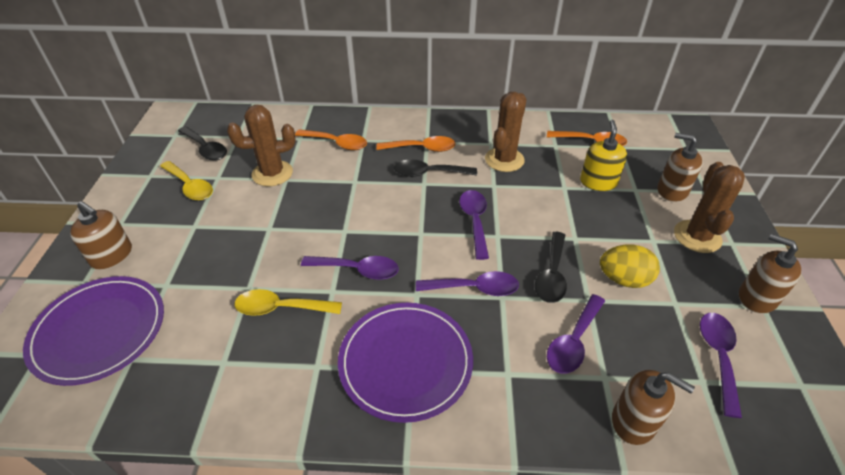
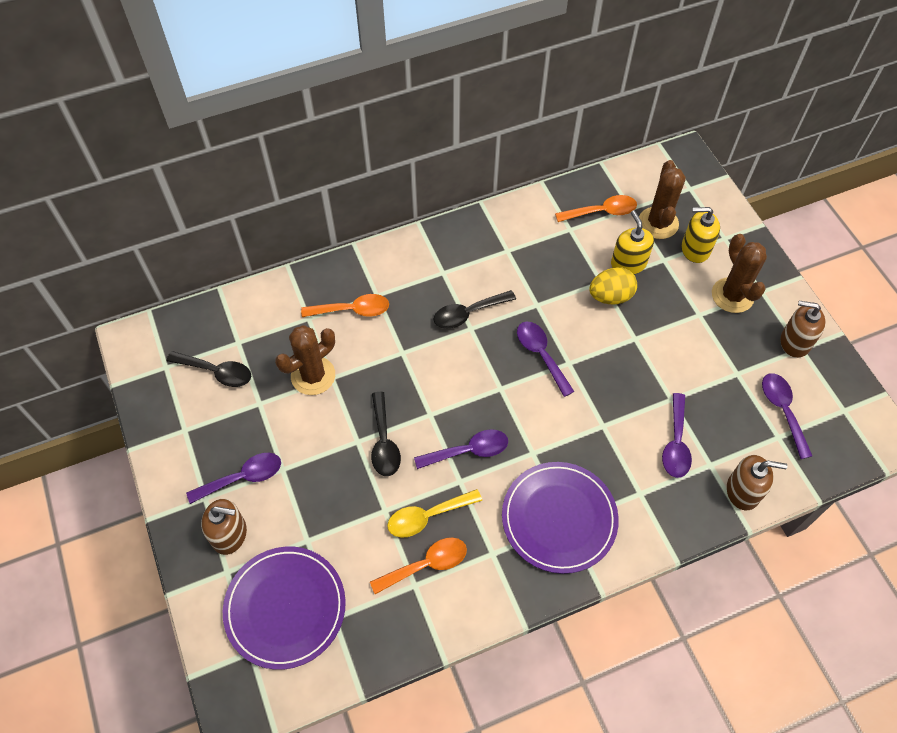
camera: 25 degrees left, 15 degrees up
yellow spoon [160,161,213,201] -> none
orange spoon [376,136,456,152] -> orange spoon moved to [370,538,467,594]
purple spoon [416,271,519,296] -> purple spoon moved to [186,453,281,504]
brown cactus [485,92,526,172] -> brown cactus moved to [639,160,686,239]
black spoon [535,232,567,303] -> black spoon moved to [371,392,401,476]
yellow egg [600,244,660,288] -> yellow egg moved to [589,267,637,304]
brown soap dispenser [657,133,703,202] -> yellow soap dispenser [682,207,720,263]

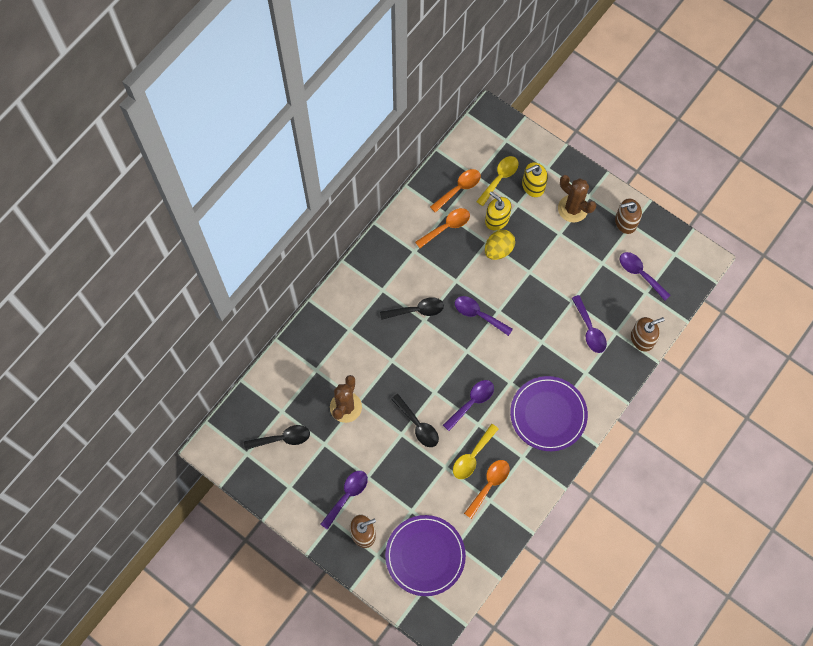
camera: 30 degrees left, 10 degrees up
orange spoon [301,294,389,317] -> orange spoon moved to [415,208,470,248]
black spoon [434,290,516,329] -> black spoon turned 135 degrees counterclockwise [380,297,444,320]
brown cactus [639,160,686,239] -> yellow spoon [476,156,518,206]

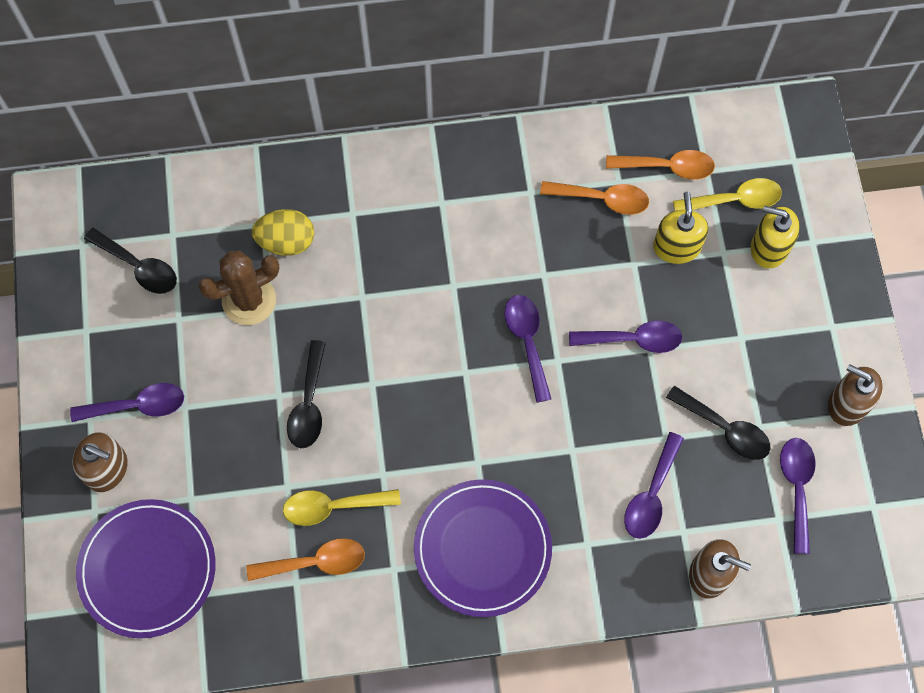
camera: 45 degrees right, 0 degrees up
black spoon [380,297,444,320] -> black spoon moved to [666,386,771,460]
purple spoon [443,380,494,431] -> purple spoon moved to [569,320,682,353]
yellow egg [485,230,515,260] -> yellow egg moved to [252,209,314,256]
brown cactus [558,175,596,222] -> none

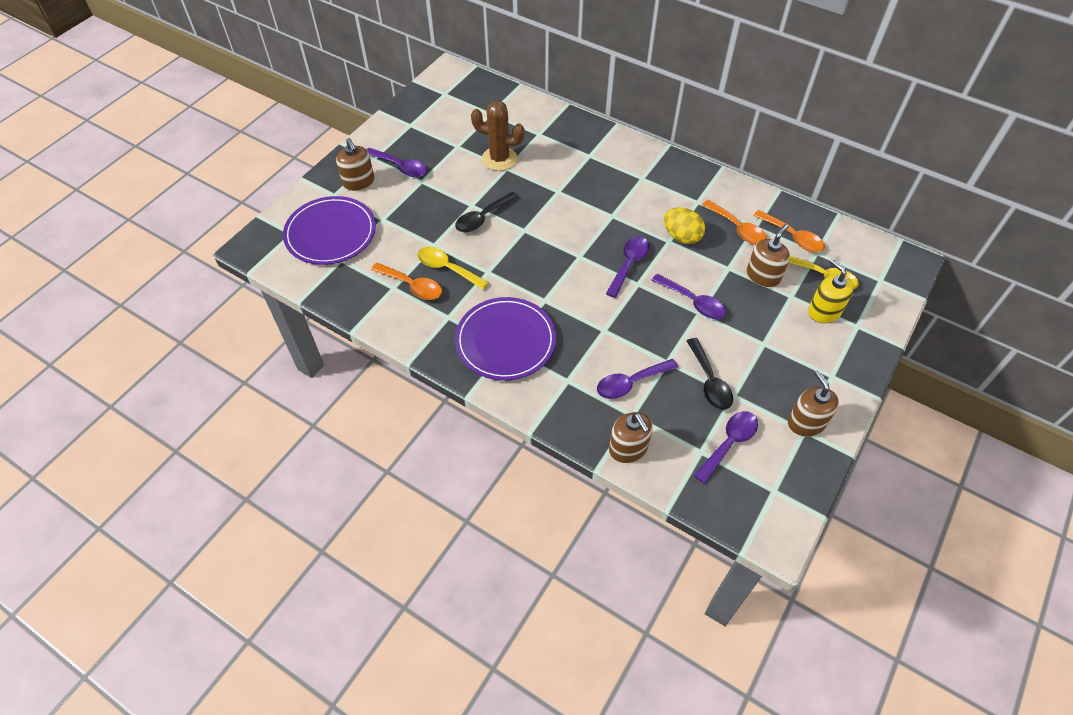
camera: 40 degrees right, 15 degrees down
black spoon [84,227,177,294] -> none
yellow egg [252,209,314,256] -> yellow egg moved to [664,208,705,244]
yellow soap dispenser [653,192,708,264] -> brown soap dispenser [747,224,790,287]

